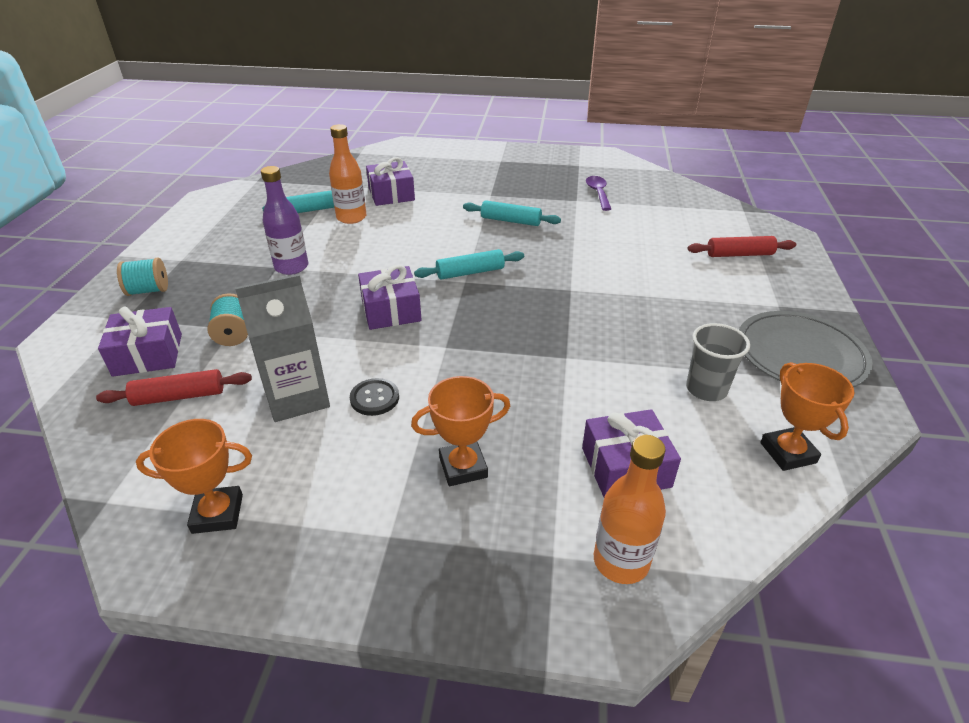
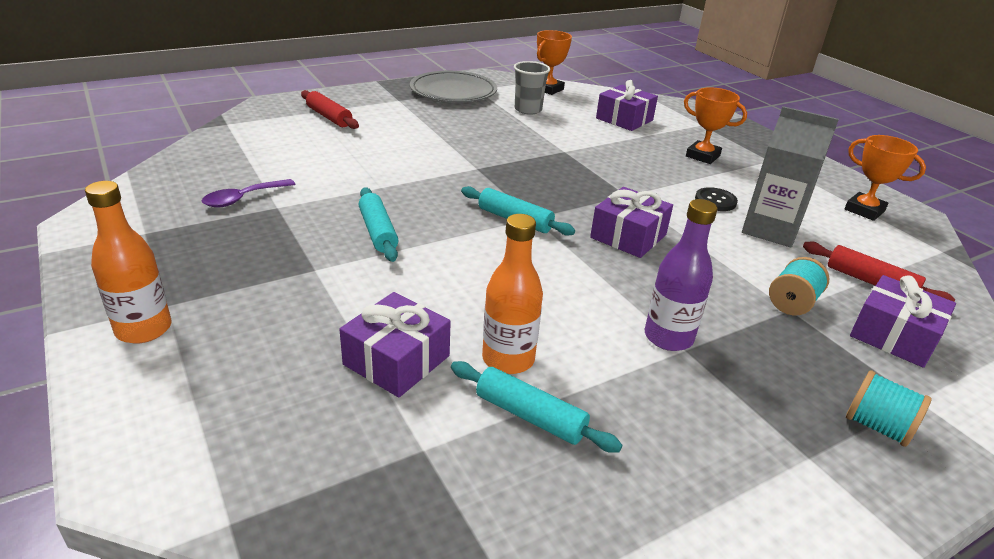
camera: 130 degrees left, 5 degrees down
orange bottle [594,435,666,584] -> orange bottle moved to [85,181,171,344]

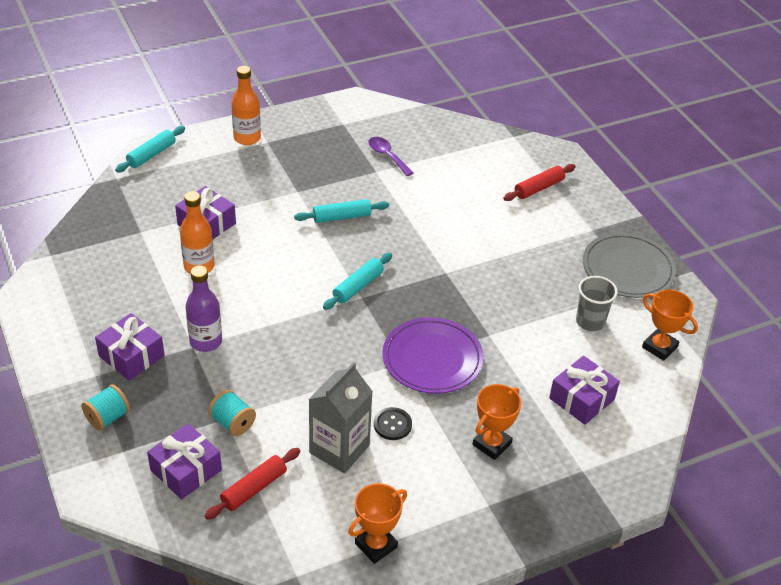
camera: 95 degrees right, 10 degrees up
turquoise rolling pin [451,361,622,453] -> turquoise rolling pin moved to [115,126,185,173]
purple gift [590,187,673,258] -> purple gift moved to [95,313,165,381]
none -> purple plate [383,317,484,394]

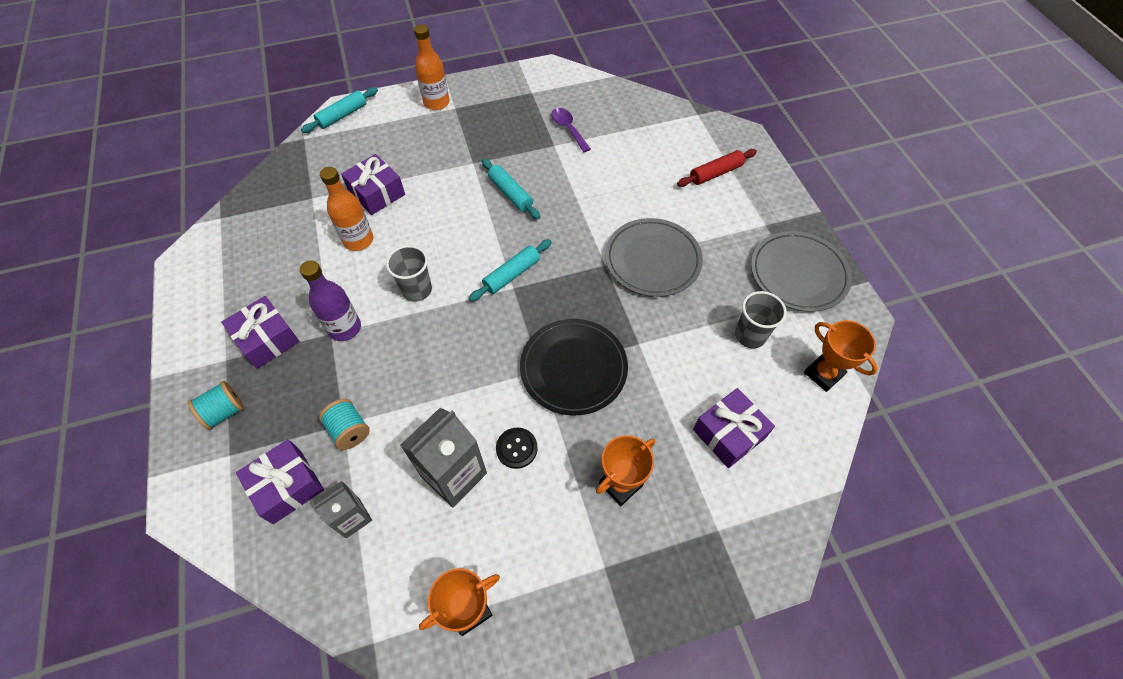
camera: 10 degrees right, 15 degrees up
red rolling pin [205,448,300,520] -> grey carton [313,481,372,538]
turquoise rolling pin [294,199,389,223] -> turquoise rolling pin turned 60 degrees clockwise [482,159,540,219]
purple plate [383,317,484,394] -> black plate [520,319,628,415]
none -> grey cup [386,245,432,302]
none -> grey plate [605,218,703,297]

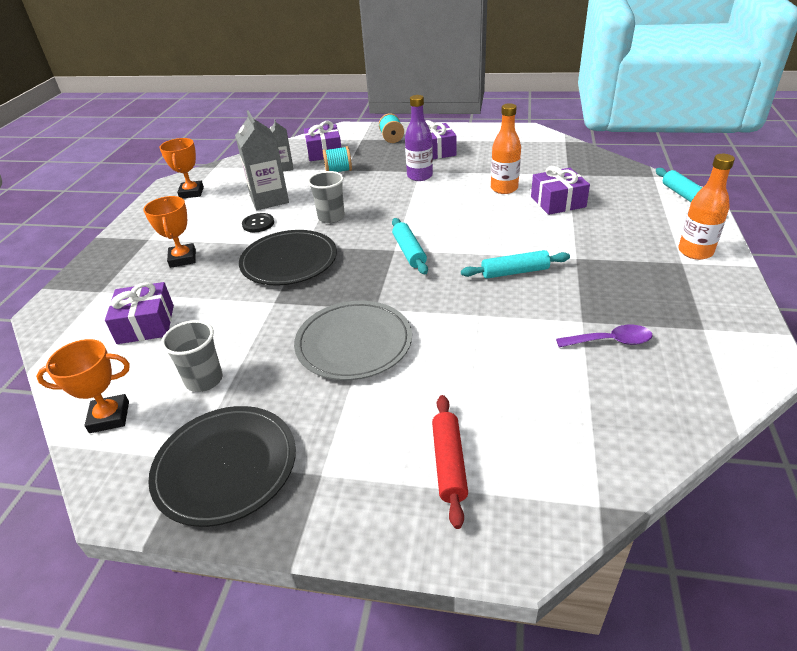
camera: 120 degrees right, 20 degrees down
grey cup [386,245,432,302] -> grey cup moved to [308,171,345,223]
grey plate [751,231,852,312] -> black plate [148,406,296,527]

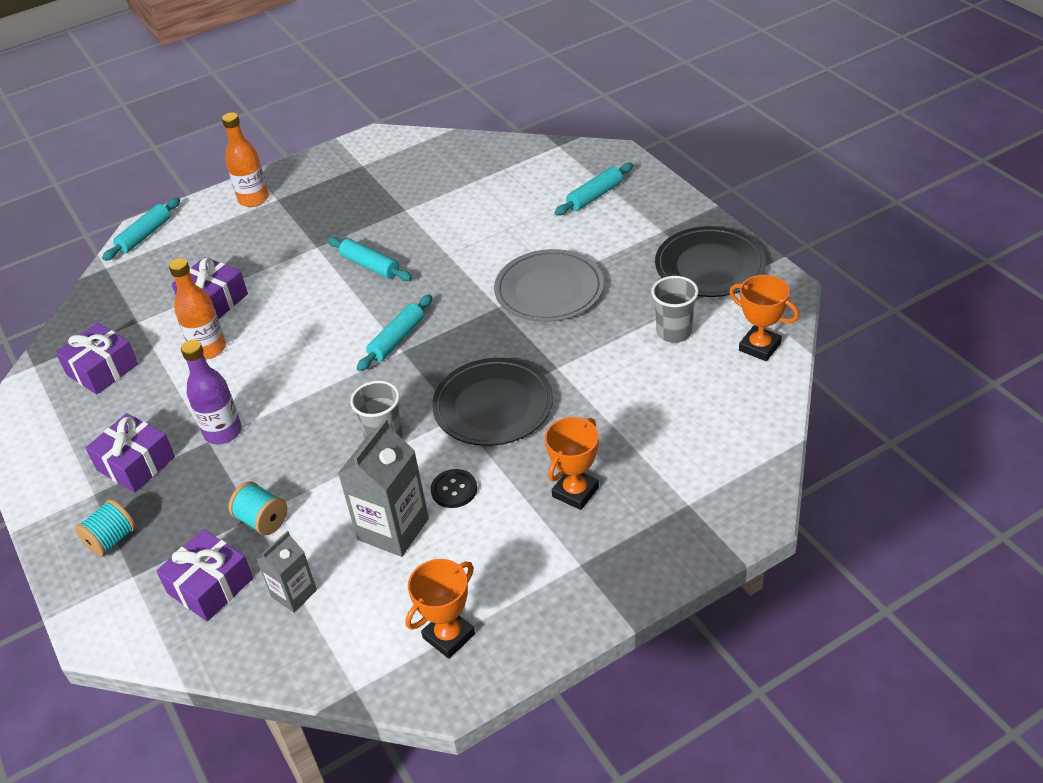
camera: 130 degrees left, 5 degrees up
purple gift [105,282,174,344] -> purple gift moved to [55,323,138,395]
red rolling pin [432,395,468,529] -> turquoise rolling pin [554,163,633,216]
purple spoon [556,325,653,347] -> none

